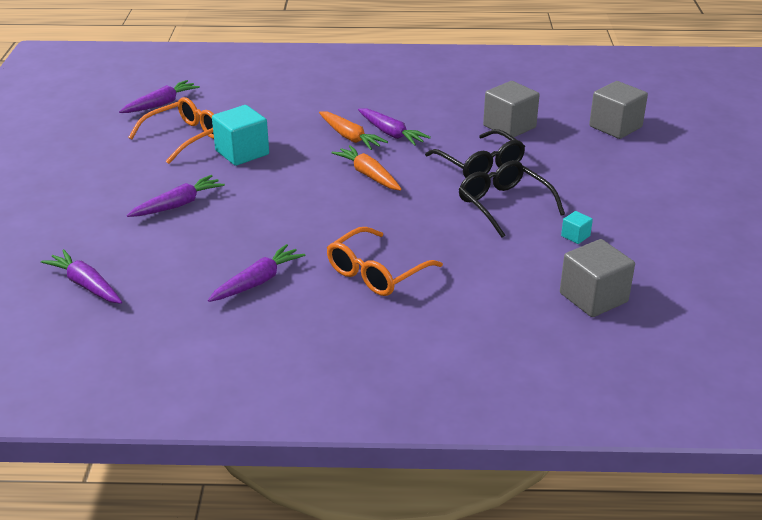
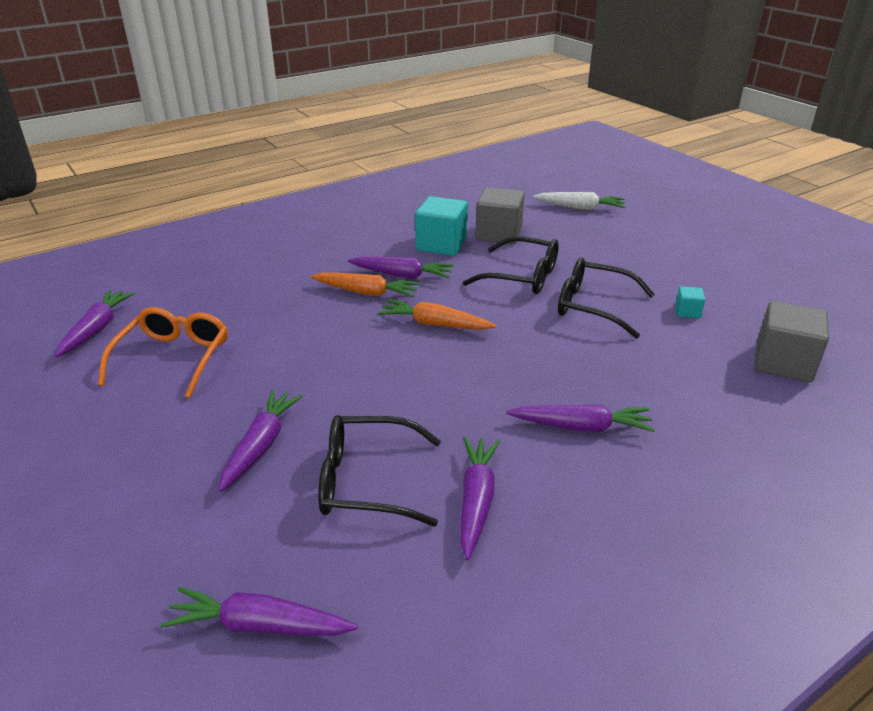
camera: 35 degrees left, 0 degrees up
turquoise cube [212,105,269,166] -> turquoise cube moved to [415,196,468,256]
orange glasses [327,227,443,296] -> purple carrot [506,404,655,432]
grey cube [589,81,648,139] -> white carrot [533,192,625,210]
none -> black glasses [318,415,441,526]

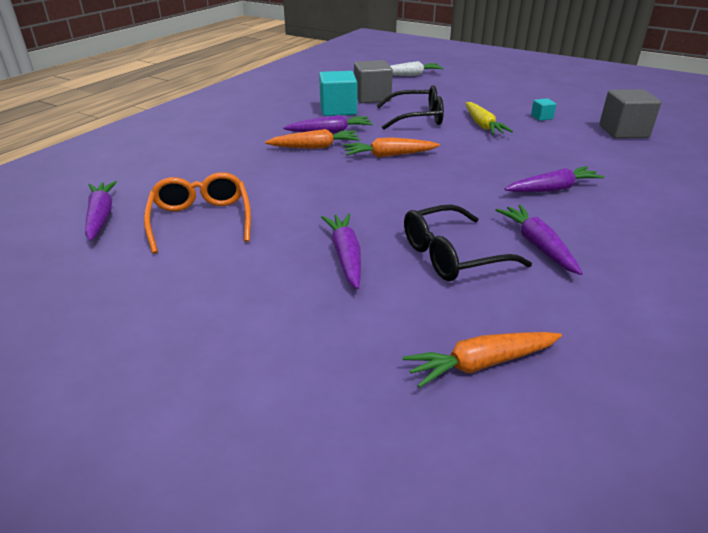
camera: 25 degrees left, 0 degrees up
purple carrot [160,587,358,636] -> orange carrot [402,332,562,388]
black glasses [558,258,655,339] -> yellow carrot [466,102,513,134]

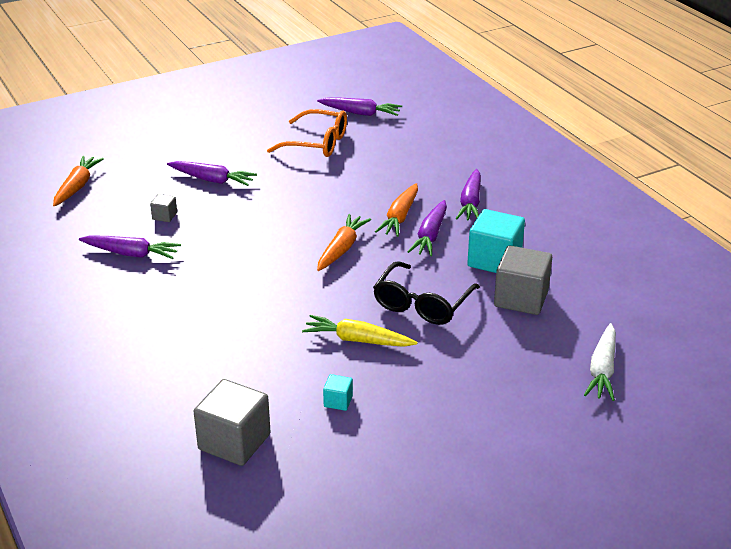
camera: 120 degrees right, 0 degrees up
black glasses [404,204,532,281] -> grey cube [150,194,177,222]
purple carrot [505,166,605,192] -> purple carrot moved to [456,169,481,220]

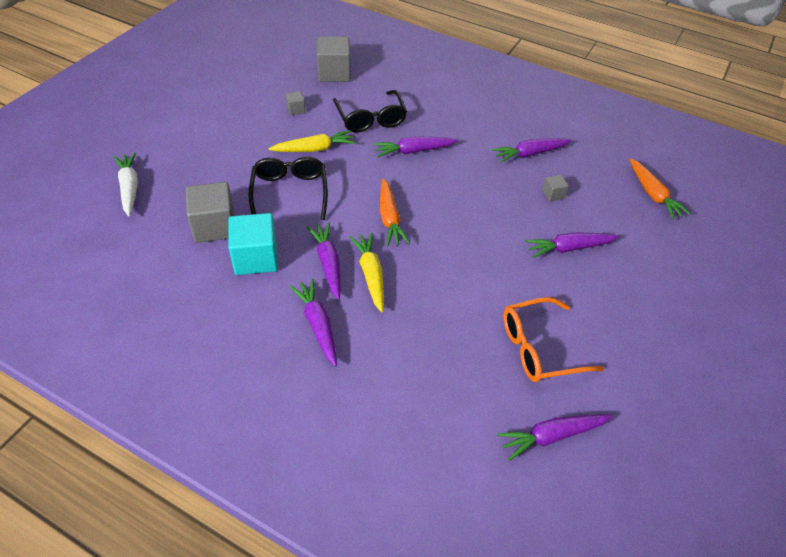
camera: 145 degrees right, 15 degrees up
turquoise cube [323,374,353,411] -> grey cube [286,91,305,115]
orange carrot [375,183,418,237] -> yellow carrot [349,233,384,312]
none -> black glasses [333,90,407,132]
none -> purple carrot [373,136,458,157]

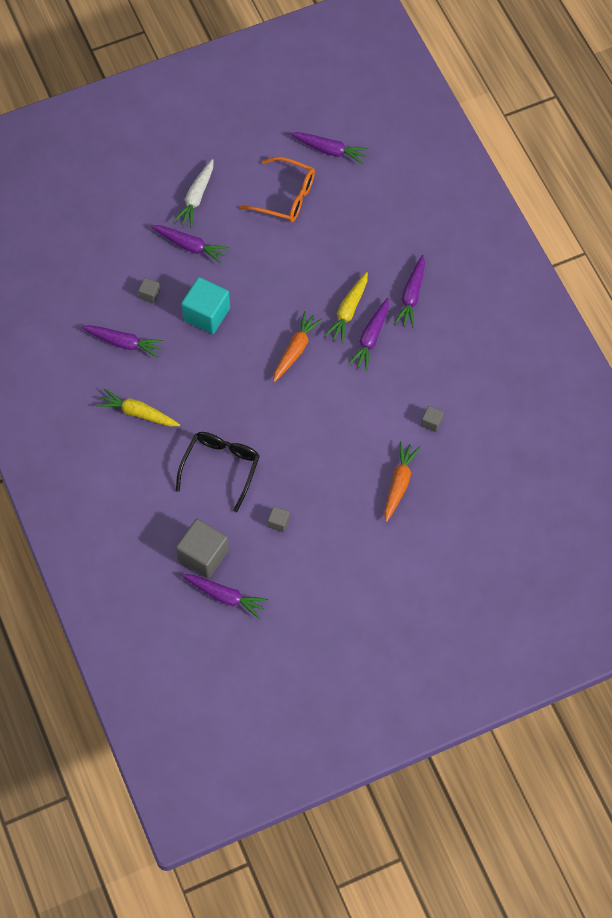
camera: 140 degrees left, 15 degrees up
white carrot [113,152,138,216] -> white carrot moved to [173,159,213,228]
grey cube [186,182,235,243] -> grey cube [421,406,444,432], size x0.47
turquoise cube [228,213,278,275] -> turquoise cube moved to [181,277,230,334]
black glasses [248,157,328,220] -> none
yellow carrot [268,130,356,152] -> yellow carrot moved to [96,389,180,426]
purple carrot [373,136,458,157] -> purple carrot moved to [181,574,268,619]
orange carrot [629,158,691,220] -> orange carrot moved to [384,442,420,522]

